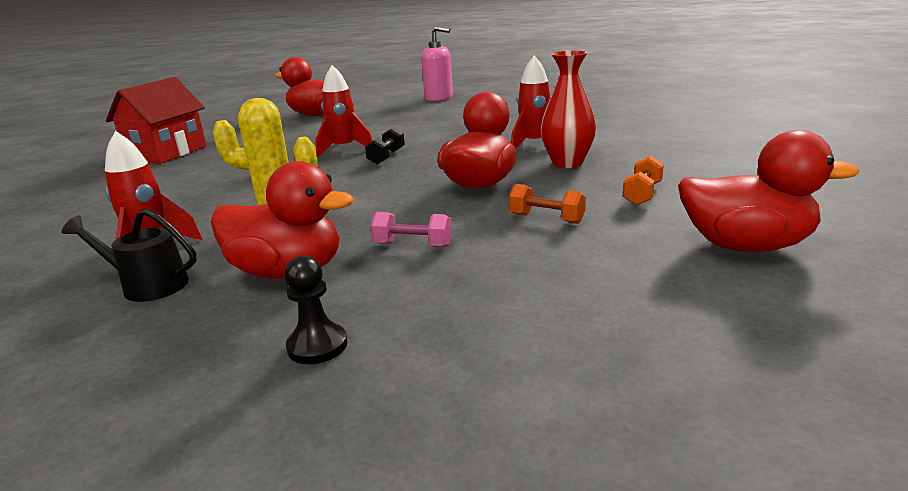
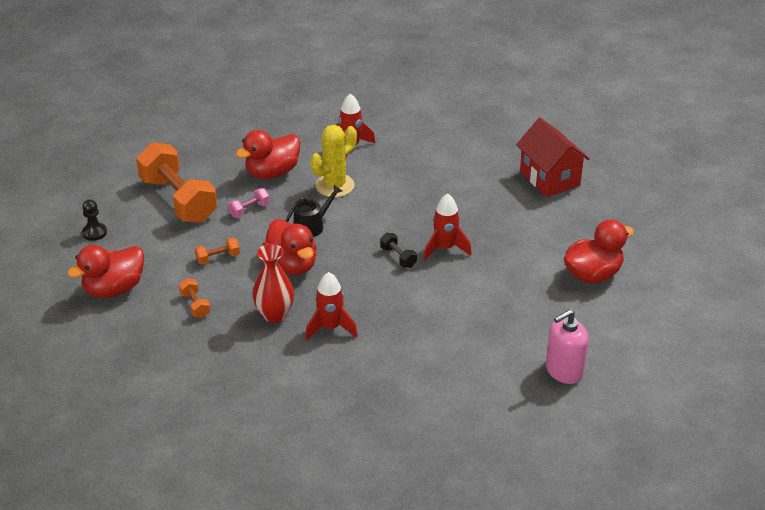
camera: 125 degrees right, 15 degrees up
black watering can [62,208,196,302] -> black watering can moved to [285,185,342,237]
black pawn [284,255,348,365] -> black pawn moved to [82,199,107,241]
none -> orange dumbbell [136,142,217,223]

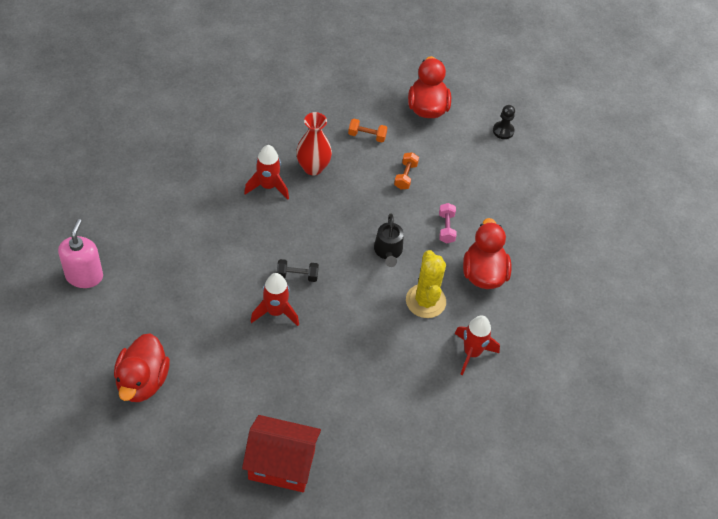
camera: 125 degrees right, 15 degrees up
orange dumbbell [136,142,217,223] -> none
red duck [262,219,316,275] -> none

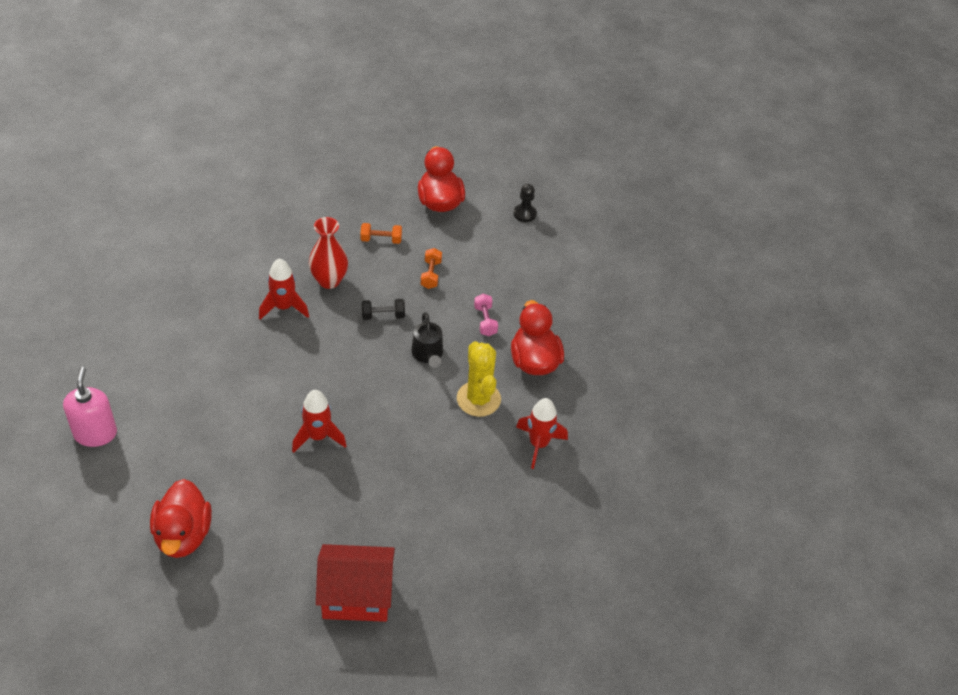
camera: 10 degrees left, 5 degrees down
black dumbbell [277,259,319,282] -> black dumbbell moved to [362,299,405,320]

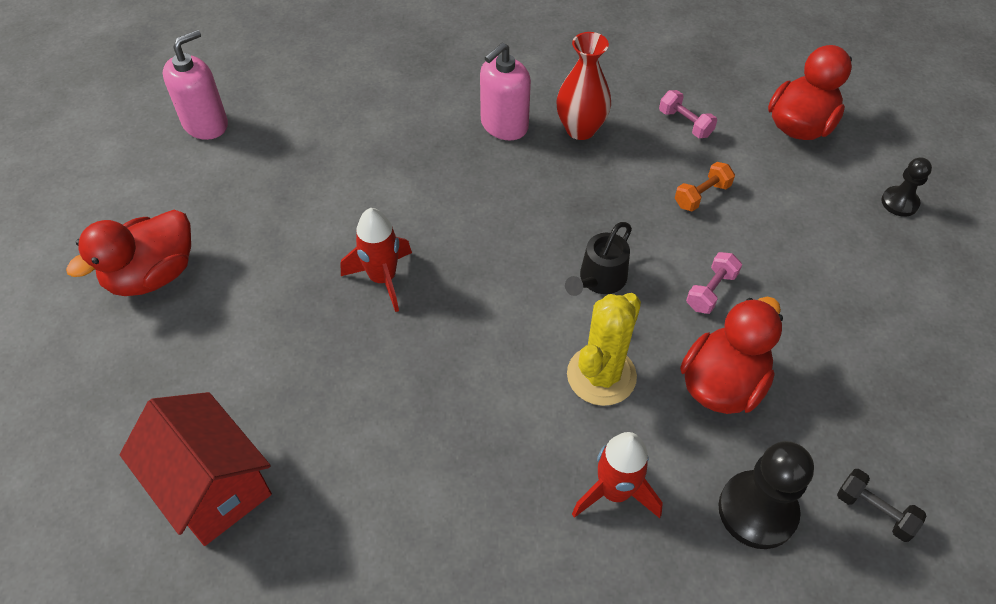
camera: 50 degrees right, 5 degrees up
red rocket [259,259,309,320] -> pink soap dispenser [480,43,531,140]
orange dumbbell [360,223,402,244] -> pink dumbbell [659,90,717,138]
black dumbbell [362,299,405,320] -> black dumbbell moved to [837,469,926,542]
none -> black pawn [718,441,814,549]

